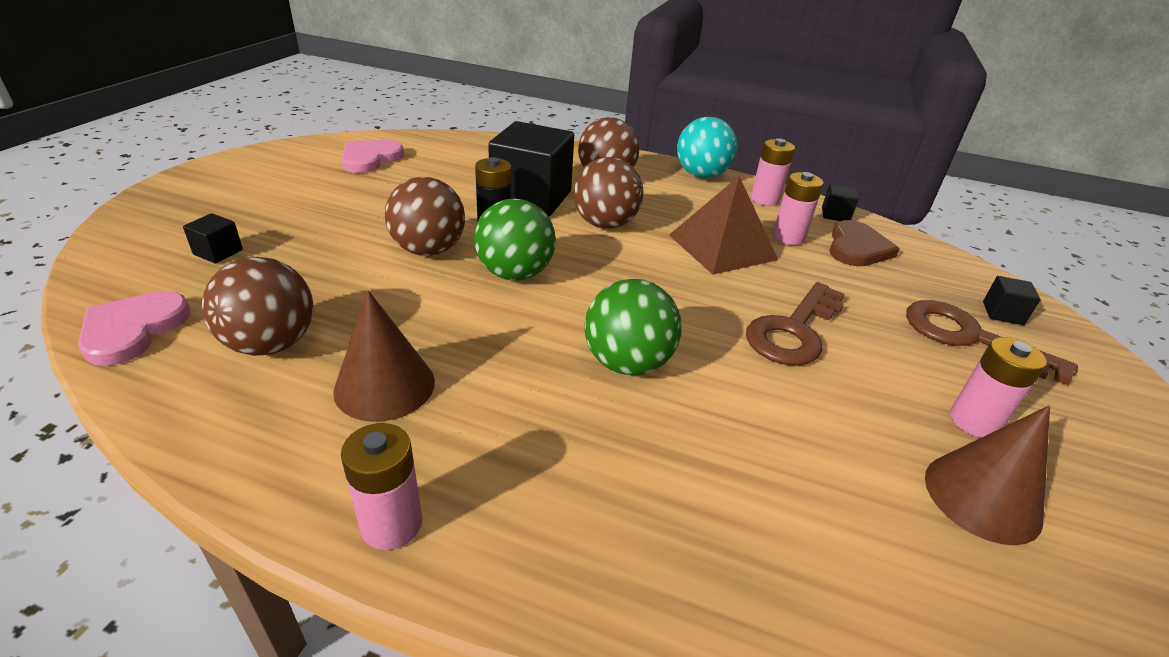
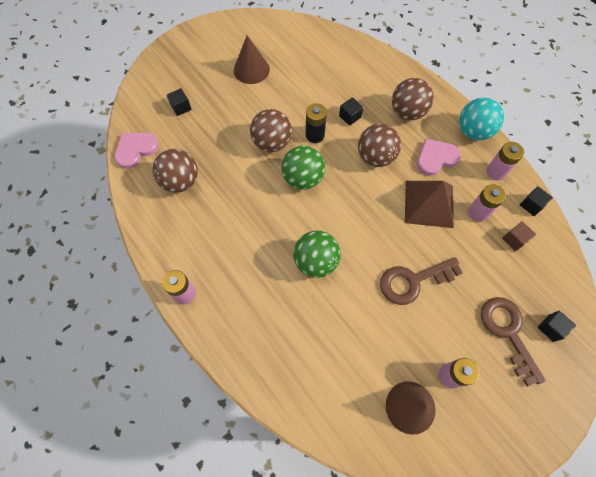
camera: 35 degrees right, 30 degrees up
brown cone [333,290,435,422] -> brown cone moved to [234,35,270,84]
pink heart [341,140,404,173] -> pink heart moved to [417,139,461,176]
black cube [488,121,574,216] -> black cube [339,97,363,126], size x0.42
brown heart [829,220,900,266] -> brown cube [502,221,536,251]

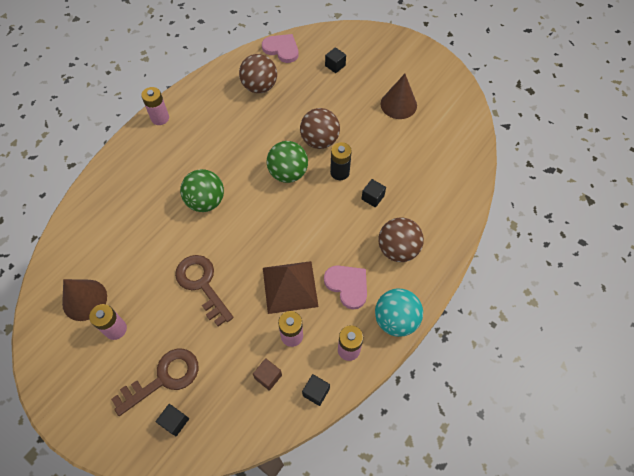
camera: 75 degrees right, 5 degrees down
brown ball [358,124,401,167] -> none

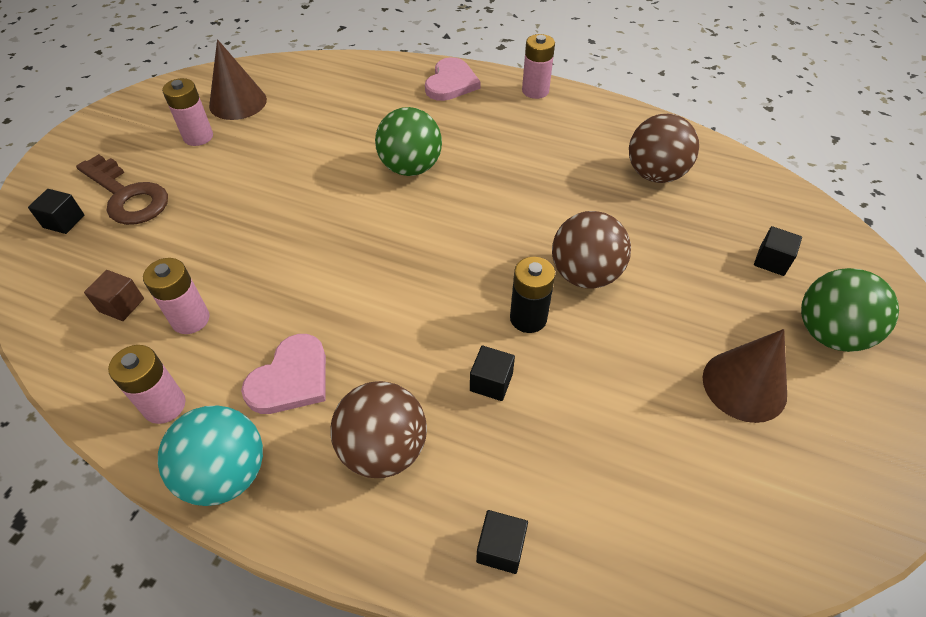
camera: 75 degrees right, 10 degrees down
brown key [175,255,234,326] -> none
pink heart [262,34,298,63] -> pink heart moved to [425,57,481,101]
brown pyramid [263,261,319,314] -> none
green ball [267,141,308,183] -> green ball moved to [801,268,899,352]
black cube [302,374,330,406] -> black cube moved to [476,510,528,574]

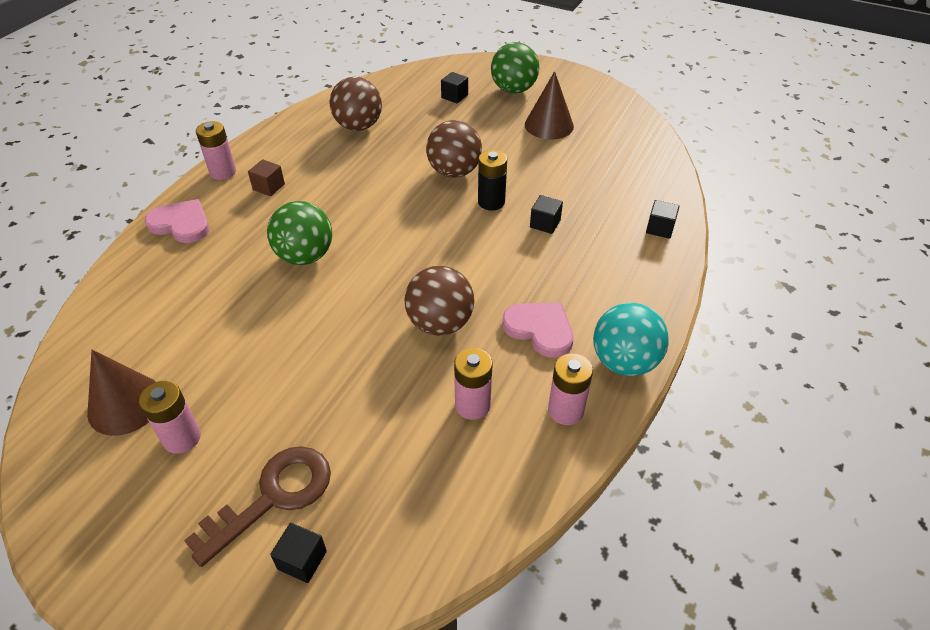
camera: 85 degrees left, 5 degrees down
brown cube [84,270,144,321] -> brown cube moved to [248,159,285,196]
brown ball [330,381,427,478] -> brown ball moved to [404,266,474,336]

